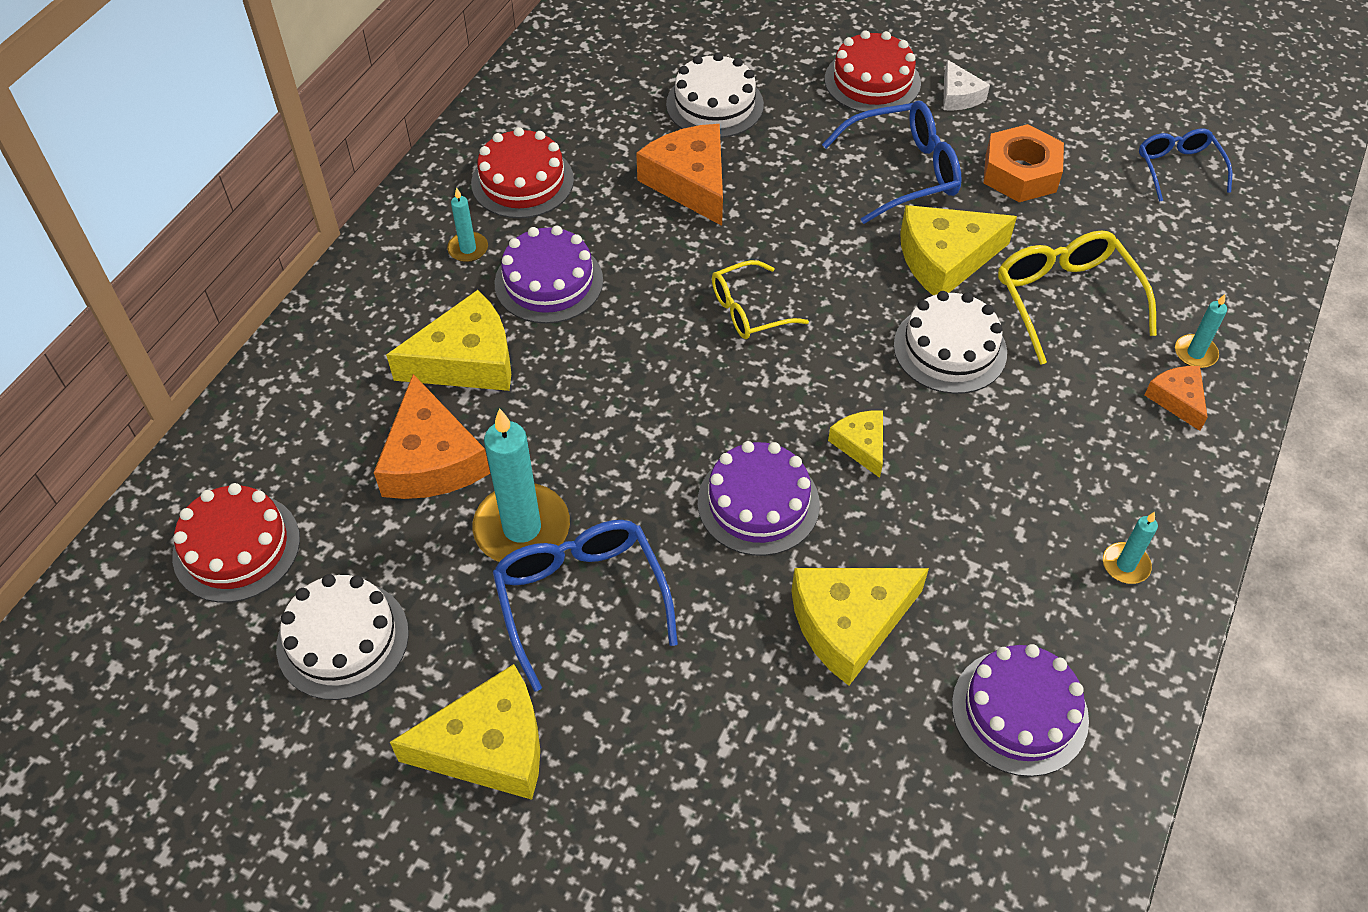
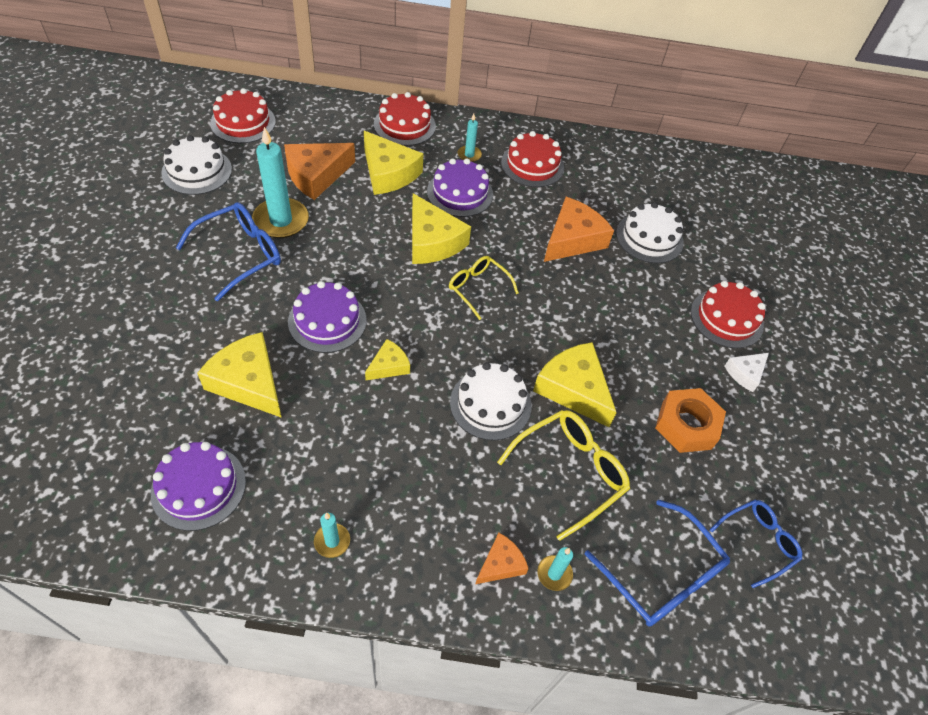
camera: 65 degrees right, 0 degrees up
yellow cheese [390,664,540,800] -> yellow cheese moved to [412,193,471,264]
blue glasses [822,101,962,224] -> blue glasses moved to [585,500,730,627]
none -> red cake [374,92,436,146]

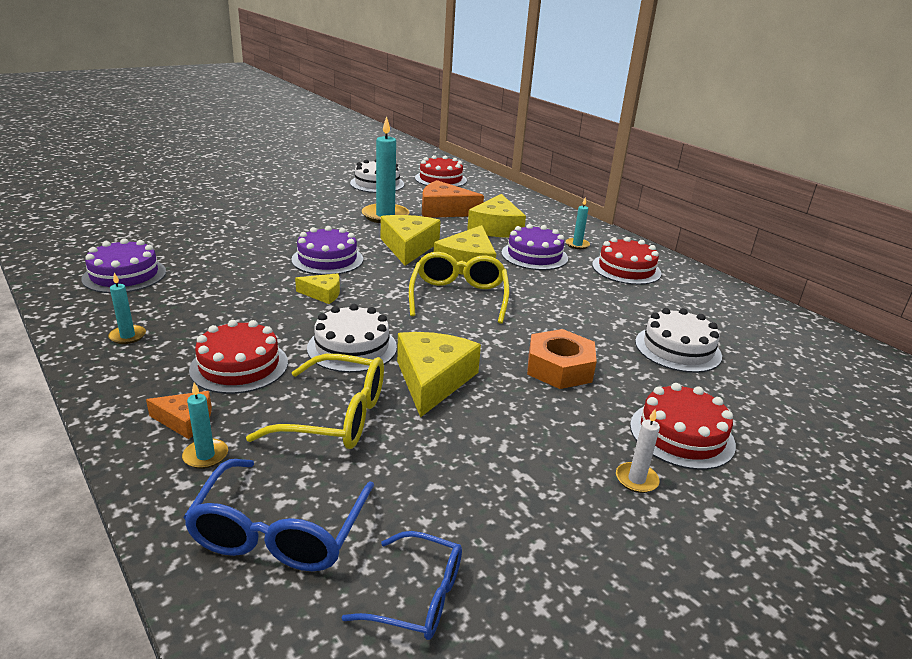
camera: 50 degrees right, 25 degrees down
blue glasses [176,202,281,301] -> none
yellow cheese [197,332,282,418] -> yellow cheese moved to [381,215,441,266]
red cake [374,92,436,146] -> red cake moved to [189,320,288,394]
yellow glasses [449,256,519,320] -> yellow glasses [409,252,509,324], size x1.55
orange cheese [544,197,614,262] -> none
orange nut [655,388,726,453] -> orange nut moved to [527,329,597,389]
white cheese [725,353,769,392] -> white candle [616,409,660,493]

